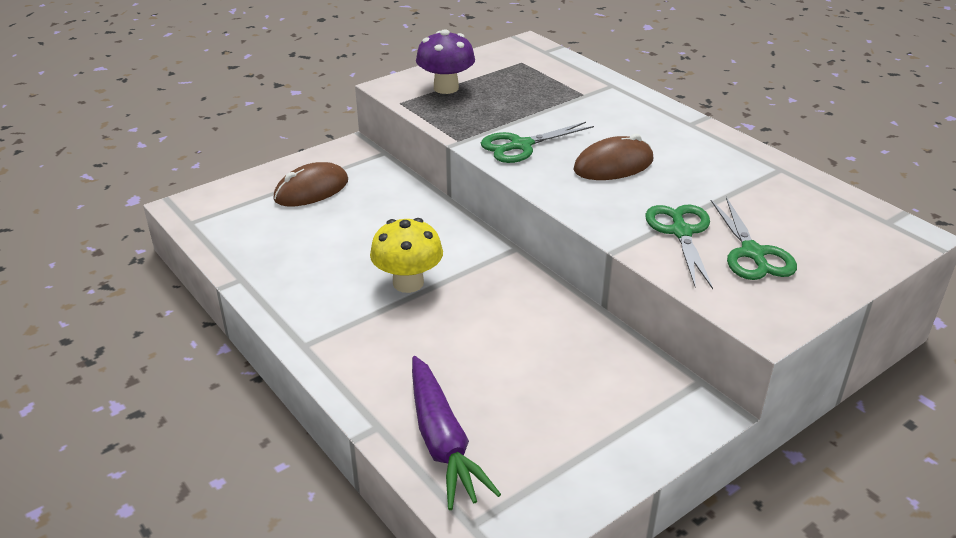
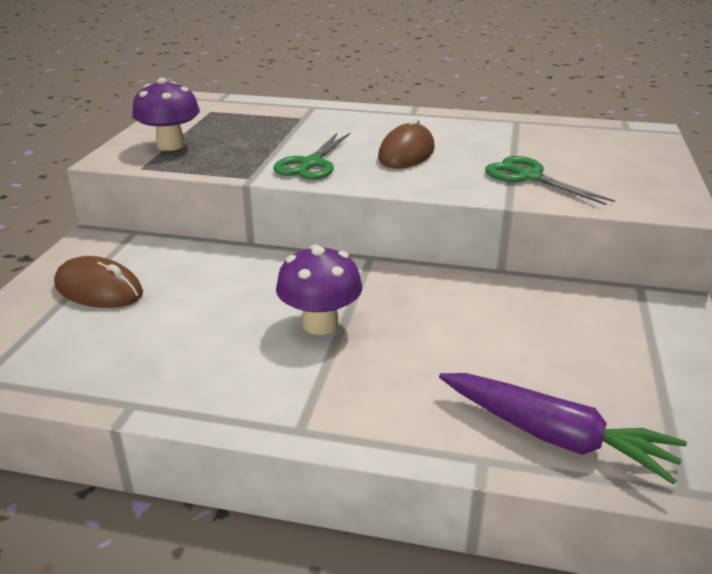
camera: 40 degrees left, 5 degrees down
brown mouse [273,162,348,206] -> brown mouse turned 75 degrees counterclockwise [54,256,143,308]
yellow mushroom [370,218,443,293] -> purple mushroom [276,245,362,335]
green scissors [711,197,797,280] -> none

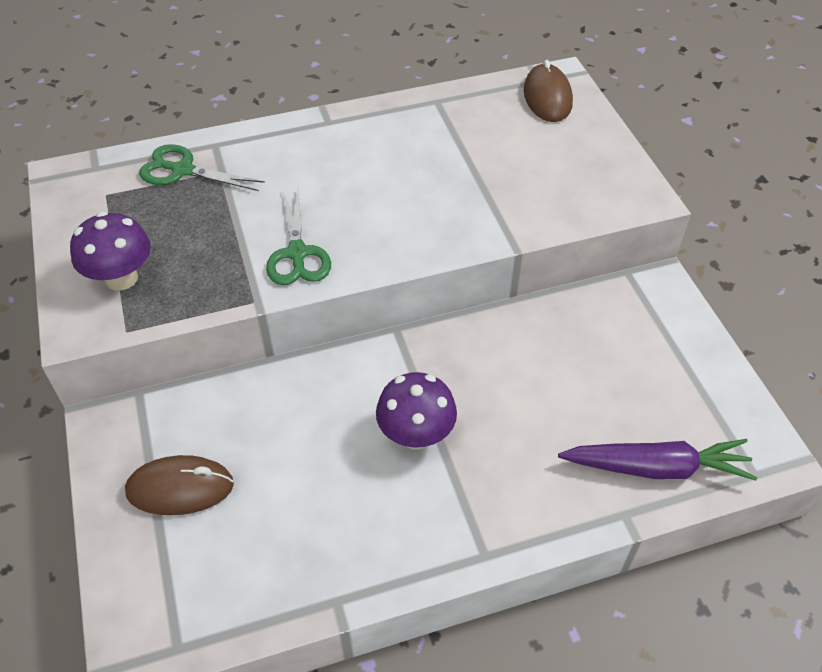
camera: 30 degrees left, 20 degrees up
brown mouse [378,118,435,169] -> brown mouse moved to [524,60,573,122]
green scissors [485,156,615,205] -> green scissors moved to [139,144,265,191]

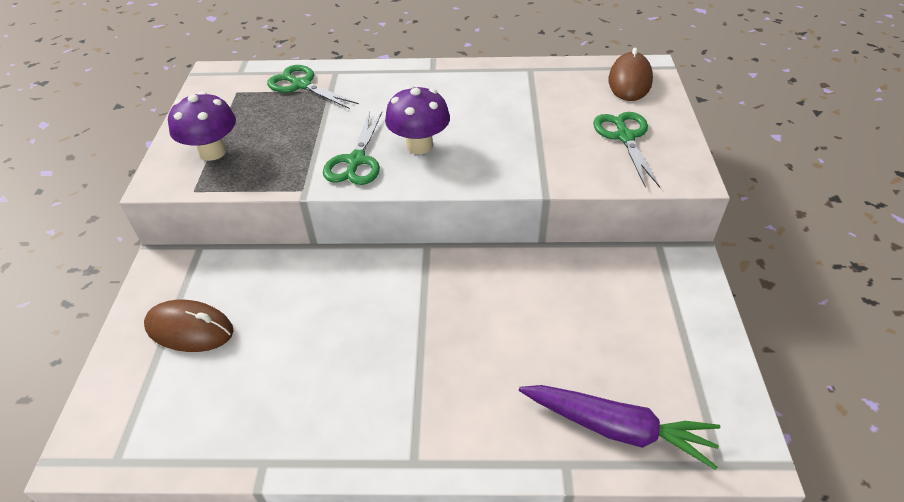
camera: 20 degrees right, 5 degrees down
purple mushroom [376,372,457,450] -> purple mushroom moved to [385,86,450,154]
none -> green scissors [593,112,660,188]

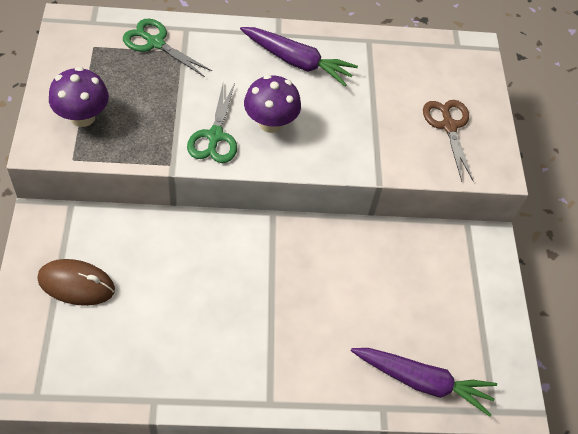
camera: 10 degrees left, 10 degrees up
green scissors [593,112,660,188] -> brown scissors [423,100,473,182]
brown mouse [609,47,653,101] -> none
none -> purple carrot [240,27,358,86]

